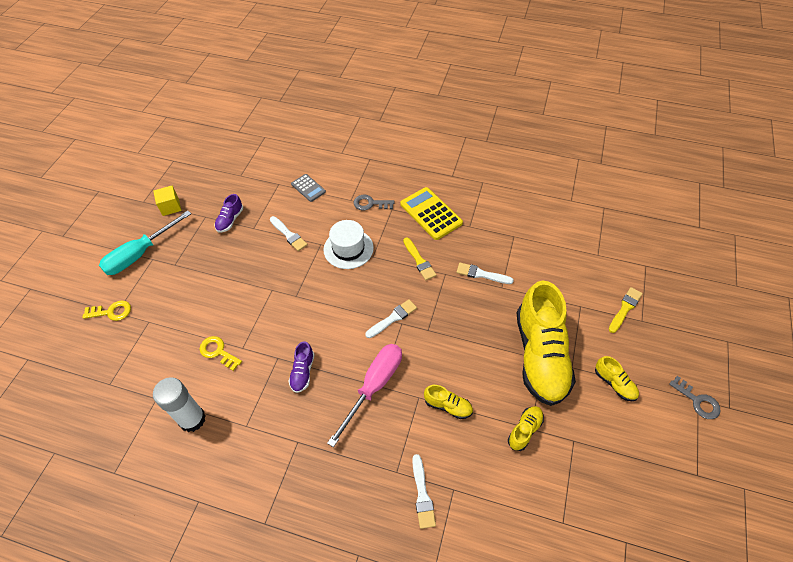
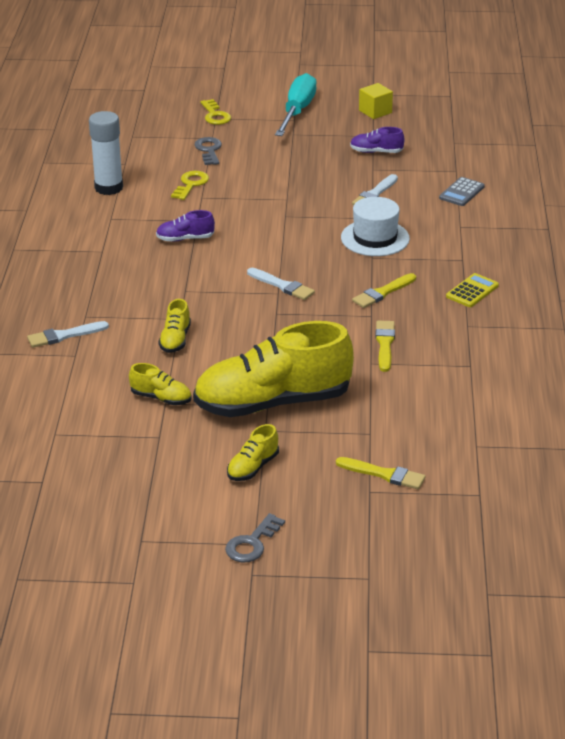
camera: 75 degrees right, 20 degrees down
turquoise screwdriver [99,211,191,275] -> turquoise screwdriver turned 75 degrees clockwise [275,73,317,136]
pink screwdriver [327,344,402,447] -> none
grey key [353,195,394,210] -> grey key moved to [194,137,222,165]
yellow calculator [400,187,463,240] -> yellow calculator [446,273,499,307], size x0.58
white brush [456,263,514,284] -> yellow brush [375,321,395,372]

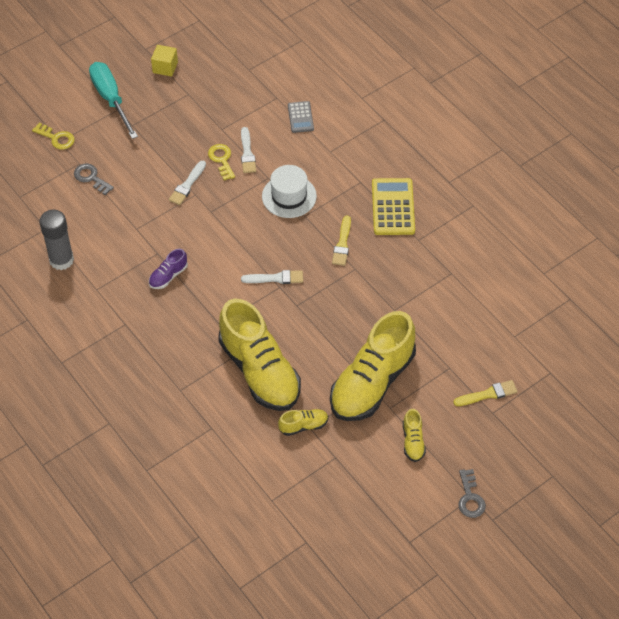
camera: 40 degrees left, 20 degrees up
white brush [27,321,109,348] -> white brush moved to [169,161,206,205]
white glue stick [89,111,123,195] -> grey glue stick [39,210,74,270]
yellow shoe [158,299,191,353] -> yellow shoe [218,299,301,411], size x2.40
yellow key [171,171,209,200] -> yellow key moved to [208,144,235,180]
purple shoe [350,127,405,153] -> none
yellow brush [375,321,395,372] -> none
yellow calculator [446,273,499,307] -> yellow calculator [372,178,415,235], size x1.73

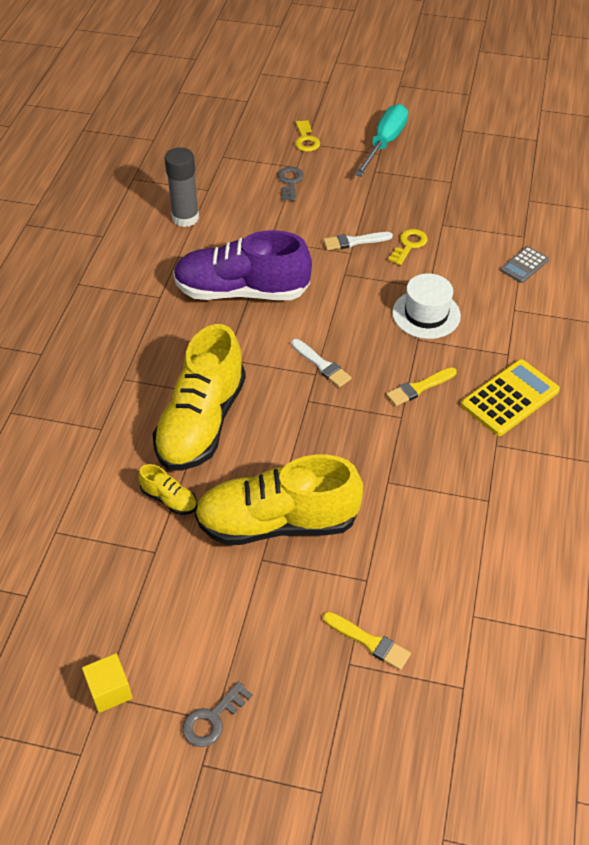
camera: 50 degrees right, 5 degrees down
purple shoe [149,249,188,289] -> purple shoe [173,230,312,300], size x2.40
yellow cube [151,45,178,77] -> yellow cube moved to [82,653,133,713]
white brush [241,127,256,173] -> none
yellow shoe [403,409,426,462] -> none

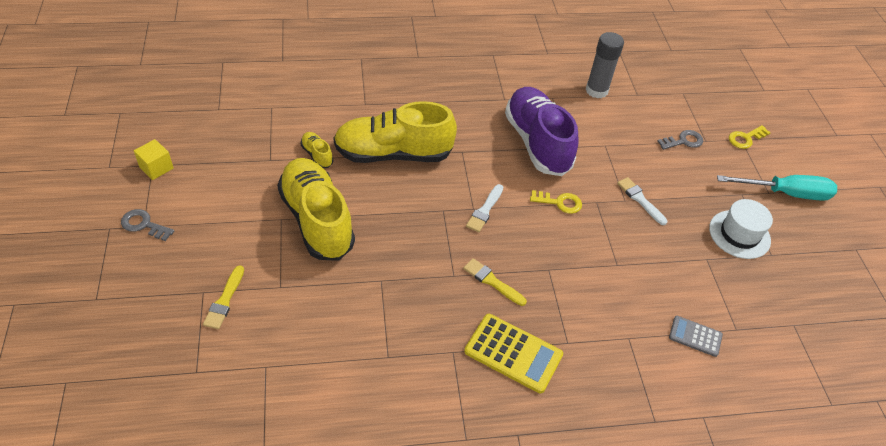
camera: 65 degrees right, 0 degrees up
yellow shoe [138,464,197,515] -> yellow shoe turned 135 degrees clockwise [301,132,333,168]
yellow key [388,229,428,265] -> yellow key moved to [530,190,582,214]
white hat [392,273,461,339] -> white hat moved to [709,199,773,259]

